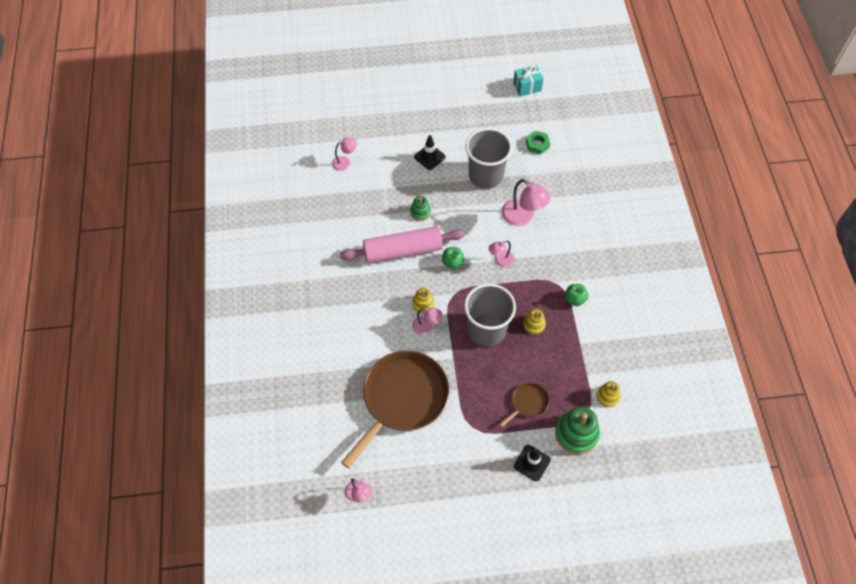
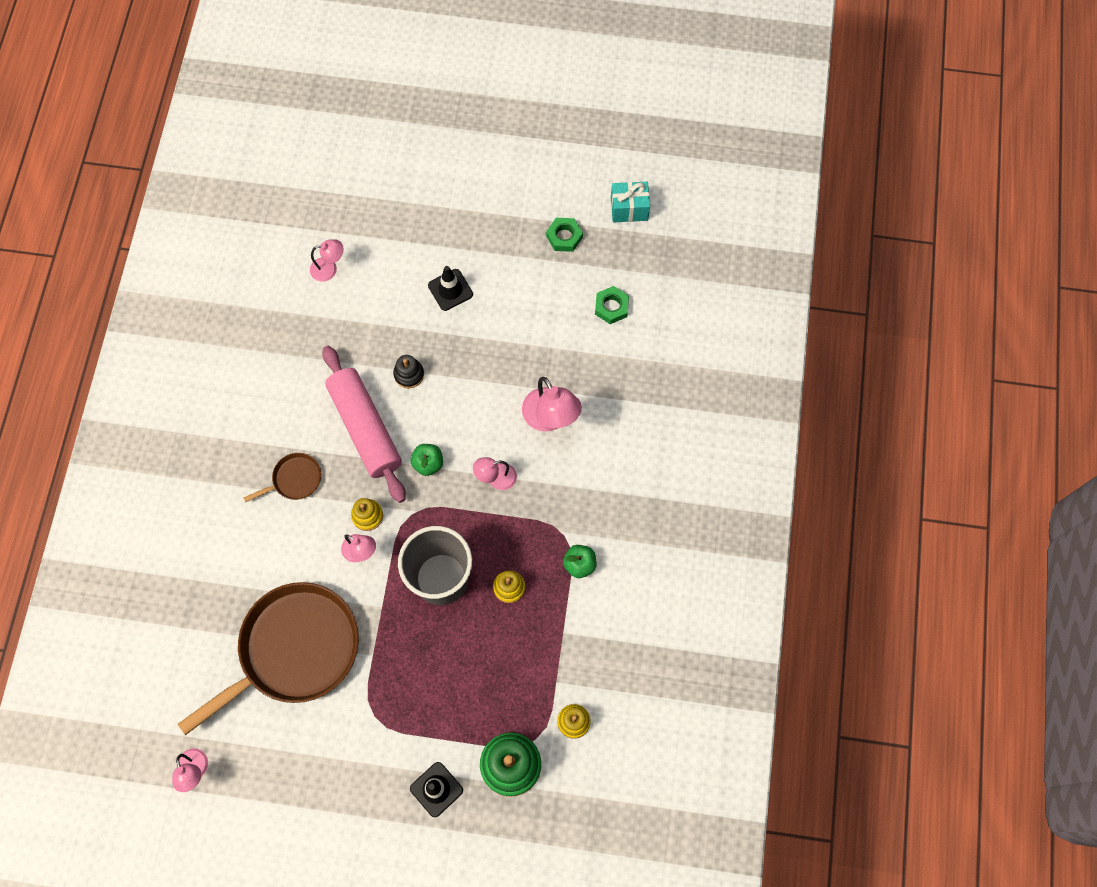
camera: 15 degrees right, 10 degrees up
pink rolling pin [340,226,465,263] -> pink rolling pin turned 60 degrees clockwise [322,346,406,503]
green stacking toy [410,196,431,221] -> black stacking toy [393,355,424,388]
grey cup [466,128,512,189] -> none
brown pan [500,382,549,427] -> brown pan moved to [243,453,321,502]
none -> green nut [546,218,583,252]

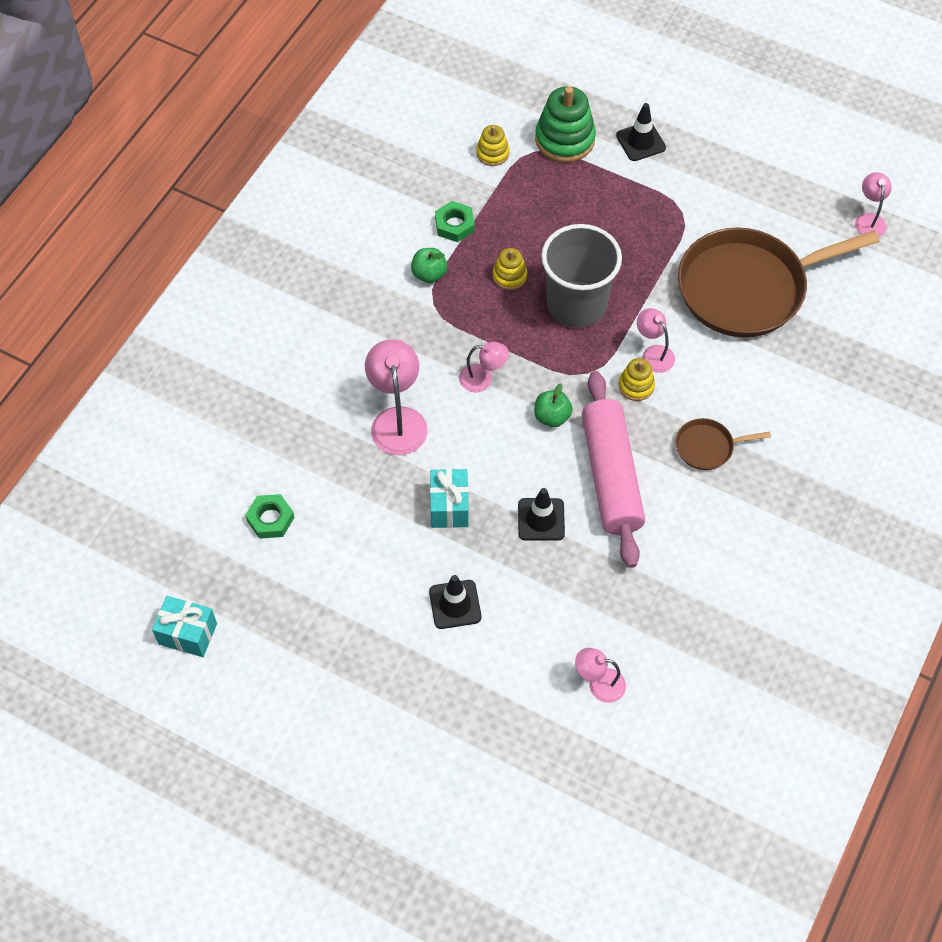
camera: 160 degrees left, 10 degrees down
black stacking toy [393,355,424,388] -> black traffic cone [518,488,565,541]
green nut [546,218,583,252] -> green nut moved to [435,201,475,242]
none -> turquoise gift [430,469,469,528]

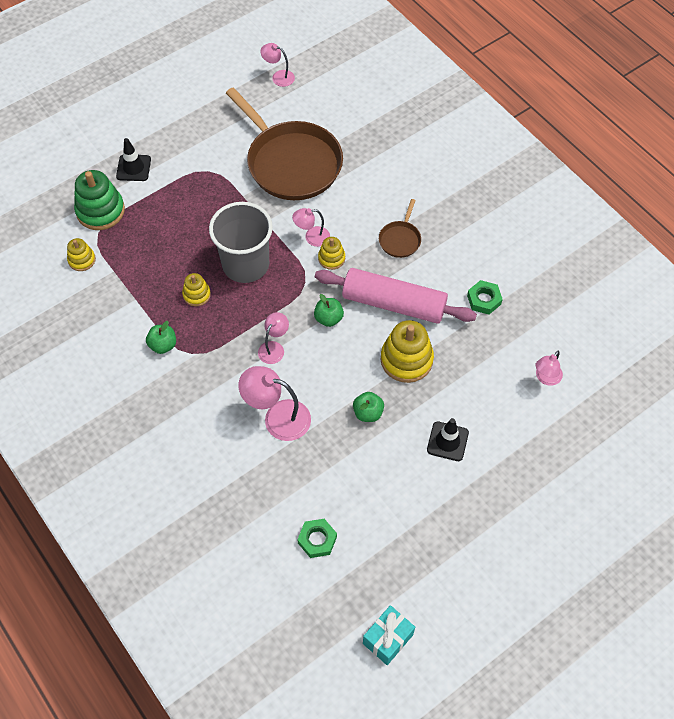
camera: 65 degrees left, 0 degrees up
turquoise gift [430,469,469,528] -> green apple [353,392,384,422]
green nut [435,201,475,242] -> green nut moved to [467,280,503,315]
black traffic cone [518,488,565,541] -> yellow stacking toy [381,320,434,383]
brown pan [678,228,880,337] -> brown pan turned 45 degrees counterclockwise [226,87,343,200]

